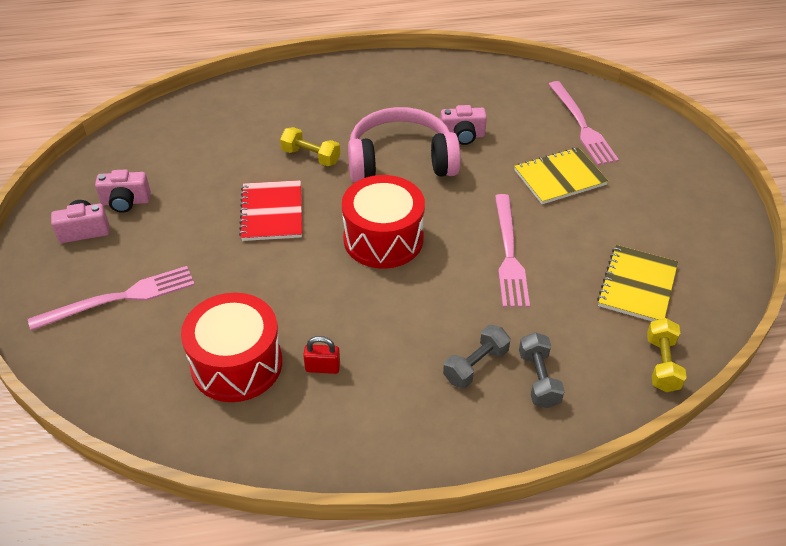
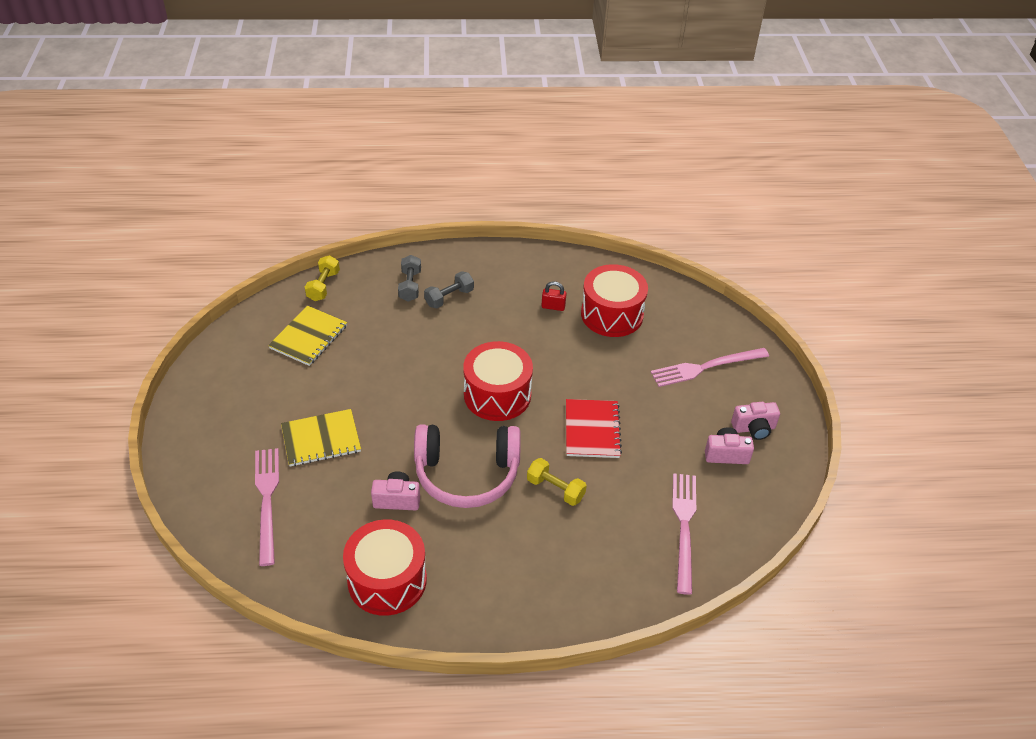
camera: 175 degrees left, 0 degrees up
pink fork [495,194,530,307] -> pink fork moved to [672,473,696,595]
none -> red drum [343,520,427,616]

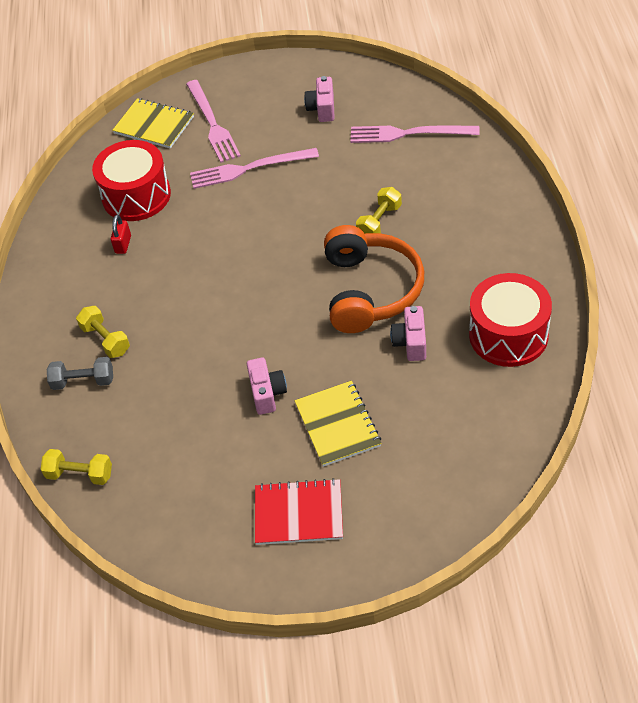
camera: 85 degrees left, 5 degrees up
pink fork [255,448,279,566] -> pink fork moved to [190,148,319,189]
yellow notebook [268,305,347,366] -> yellow notebook moved to [112,98,194,149]
pink headphones [414,424,521,508] -> orange headphones [324,225,424,333]
grey dumbbell [424,271,474,308] -> yellow dumbbell [76,306,130,358]
red drum [463,341,533,421] -> none
red notebook [566,399,622,458] -> red notebook moved to [255,478,343,545]
pink camera [731,402,780,440] -> pink camera moved to [247,358,287,415]

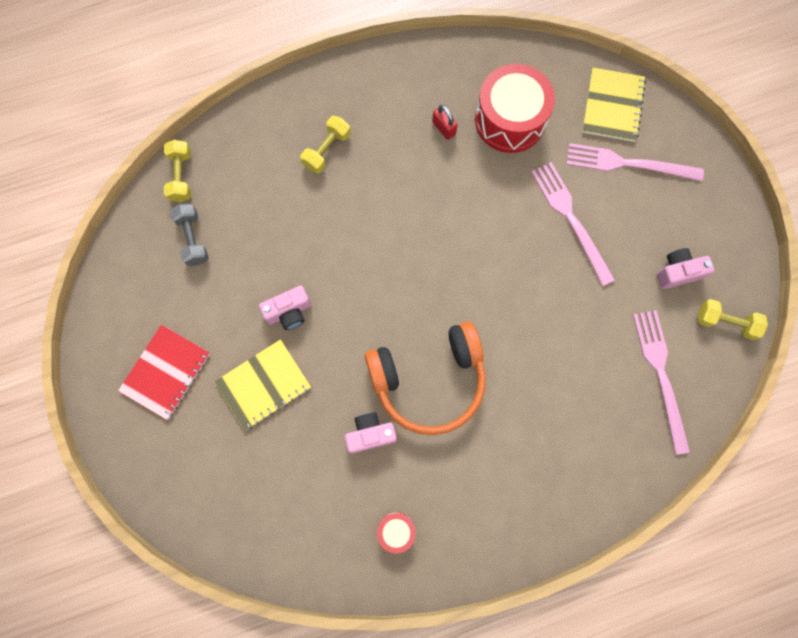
camera: 70 degrees right, 25 degrees up
grey dumbbell [47,357,113,390] -> grey dumbbell moved to [170,204,209,266]
red padlock [111,215,131,254] -> red padlock turned 60 degrees clockwise [432,105,458,140]
pink fork [186,80,241,163] -> pink fork turned 45 degrees clockwise [566,143,704,181]
red notebook [255,478,343,545] -> red notebook turned 45 degrees clockwise [118,325,210,420]
yellow dumbbell [356,187,402,234] -> yellow dumbbell moved to [698,299,768,340]
red drum [469,273,552,367] -> red drum [377,512,416,554], size x0.47

